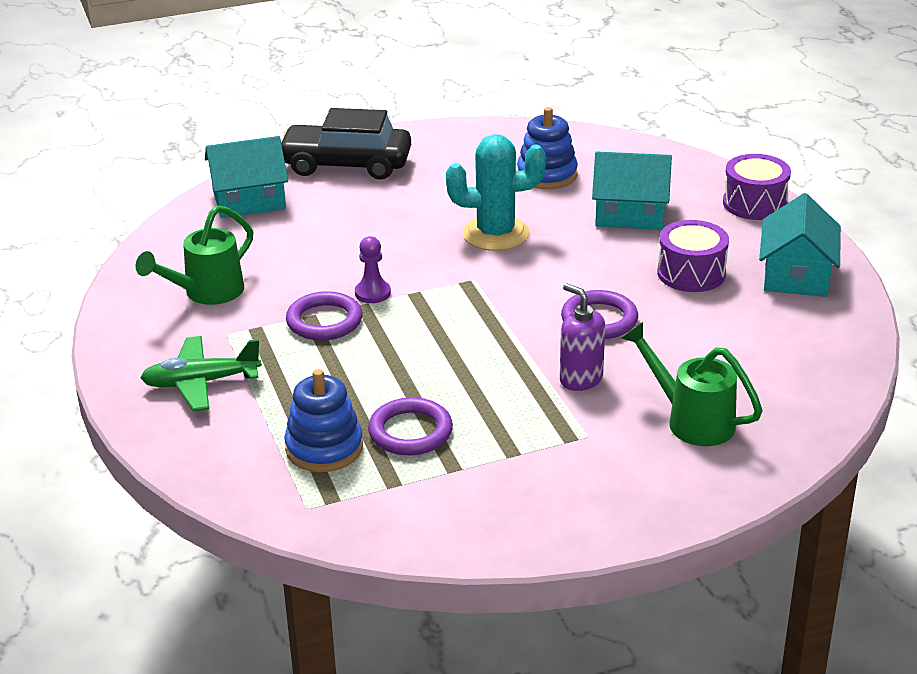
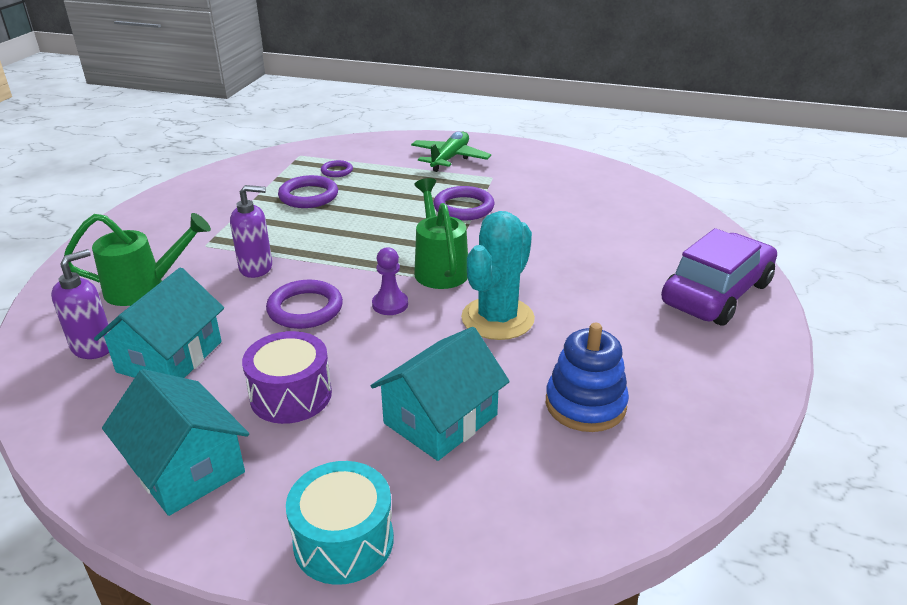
camera: 125 degrees right, 0 degrees up
green watering can [136,205,253,305] -> green watering can moved to [414,178,468,289]
turquoise house [205,136,288,218] -> turquoise house moved to [94,267,224,378]
black car [281,108,411,180] -> purple car [661,228,777,326]
blue stacking toy [284,369,363,472] -> purple ring [321,160,353,177]
purple pawn [355,236,391,303] -> purple pawn moved to [372,247,408,315]
purple drum [723,154,791,220] -> turquoise drum [286,461,394,585]
none -> purple soap dispenser [51,249,109,359]

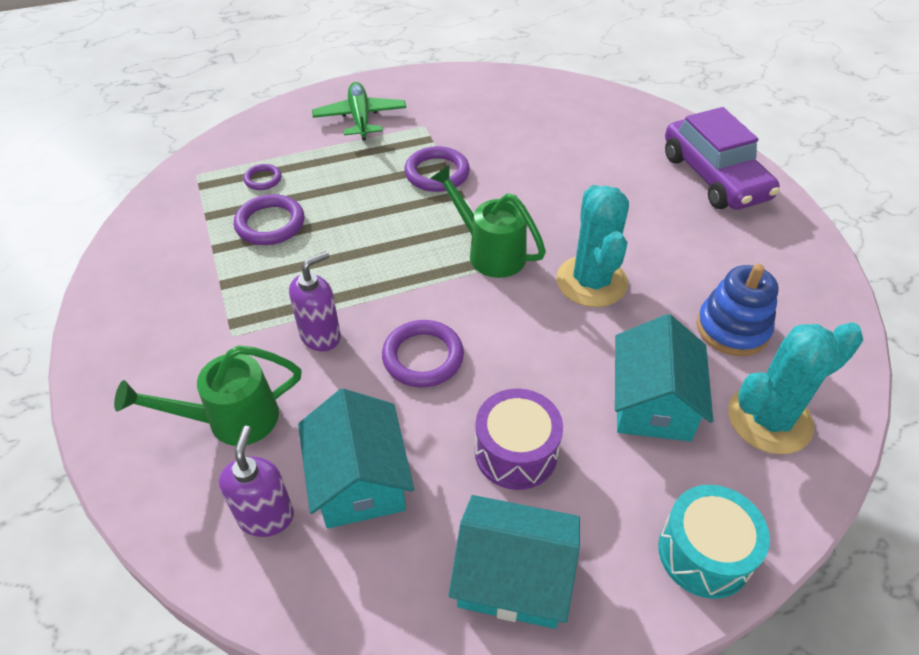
camera: 35 degrees left, 15 degrees up
green watering can [64,213,211,306] -> green watering can turned 150 degrees counterclockwise [114,345,302,446]
purple pawn [372,247,408,315] -> none
purple car [661,228,777,326] -> purple car turned 150 degrees clockwise [665,107,780,210]
none -> turquoise cactus [728,323,863,454]

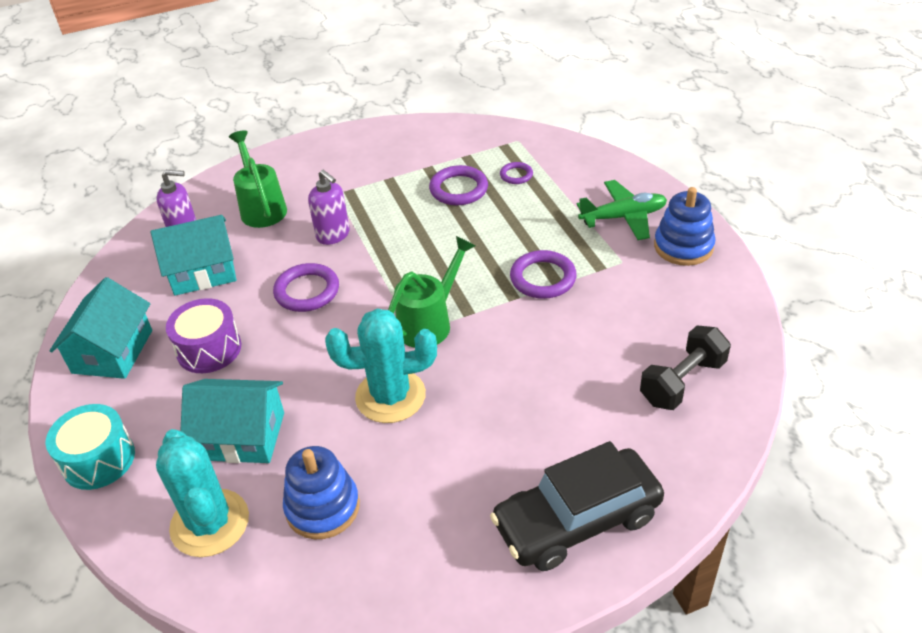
camera: 90 degrees right, 5 degrees down
purple car [665,107,780,210] -> black car [490,441,664,571]
none -> black dumbbell [640,325,731,410]
none -> blue stacking toy [654,187,715,266]

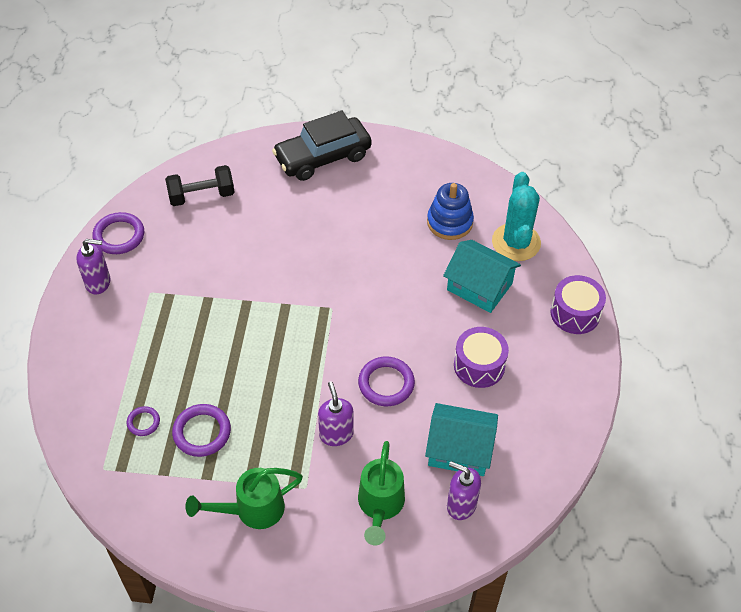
camera: 155 degrees left, 10 degrees up
turquoise drum [46,404,135,490] -> purple drum [550,275,606,334]
turquoise house [49,277,152,379] -> none
turquoise cactus [325,309,437,423] -> none
green watering can [388,236,476,348] -> green watering can moved to [185,468,303,529]
black car [490,441,664,571] -> black car turned 150 degrees clockwise [272,111,372,181]
purple ring [510,250,577,299] -> purple ring moved to [92,212,144,254]
green plane [577,180,667,240] -> none
blue stacking toy [654,187,715,266] -> purple soap dispenser [76,239,110,295]

